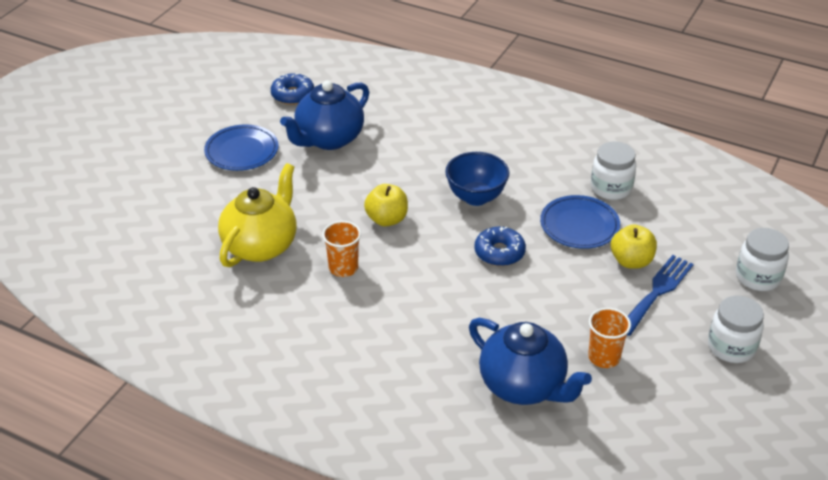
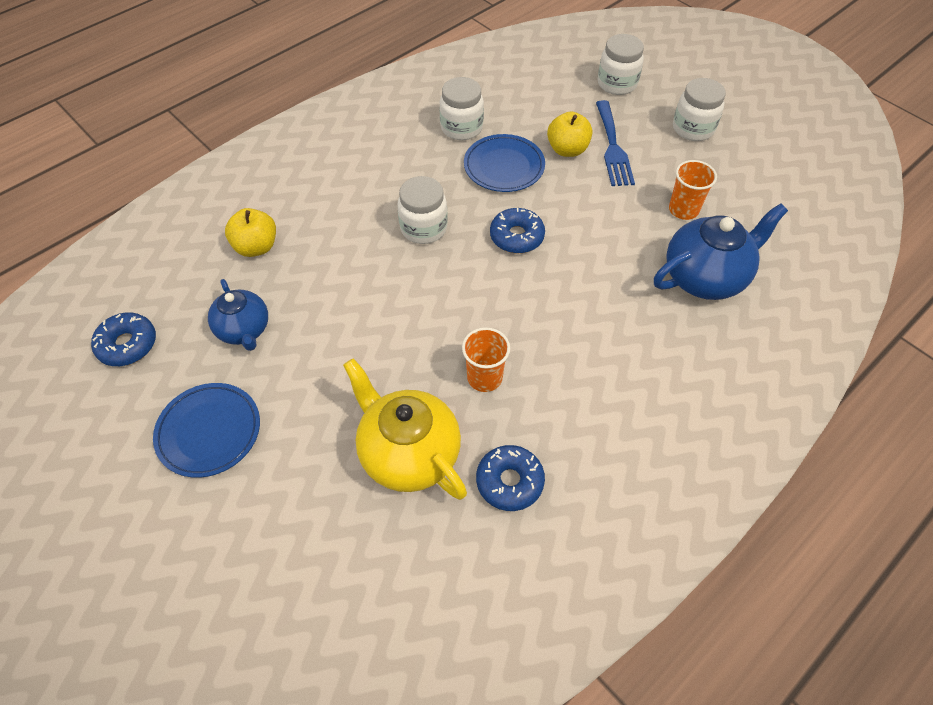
camera: 70 degrees left, 15 degrees up
blue teapot [280,80,369,150] -> blue teapot [208,279,268,351], size x0.64
yellow apple [364,184,408,226] -> yellow apple moved to [225,208,276,257]
blue bowl [445,152,509,206] -> white jar [397,176,448,244]
blue fork [627,255,694,336] -> blue fork turned 150 degrees counterclockwise [596,100,635,186]
none -> blue donut [476,445,545,511]

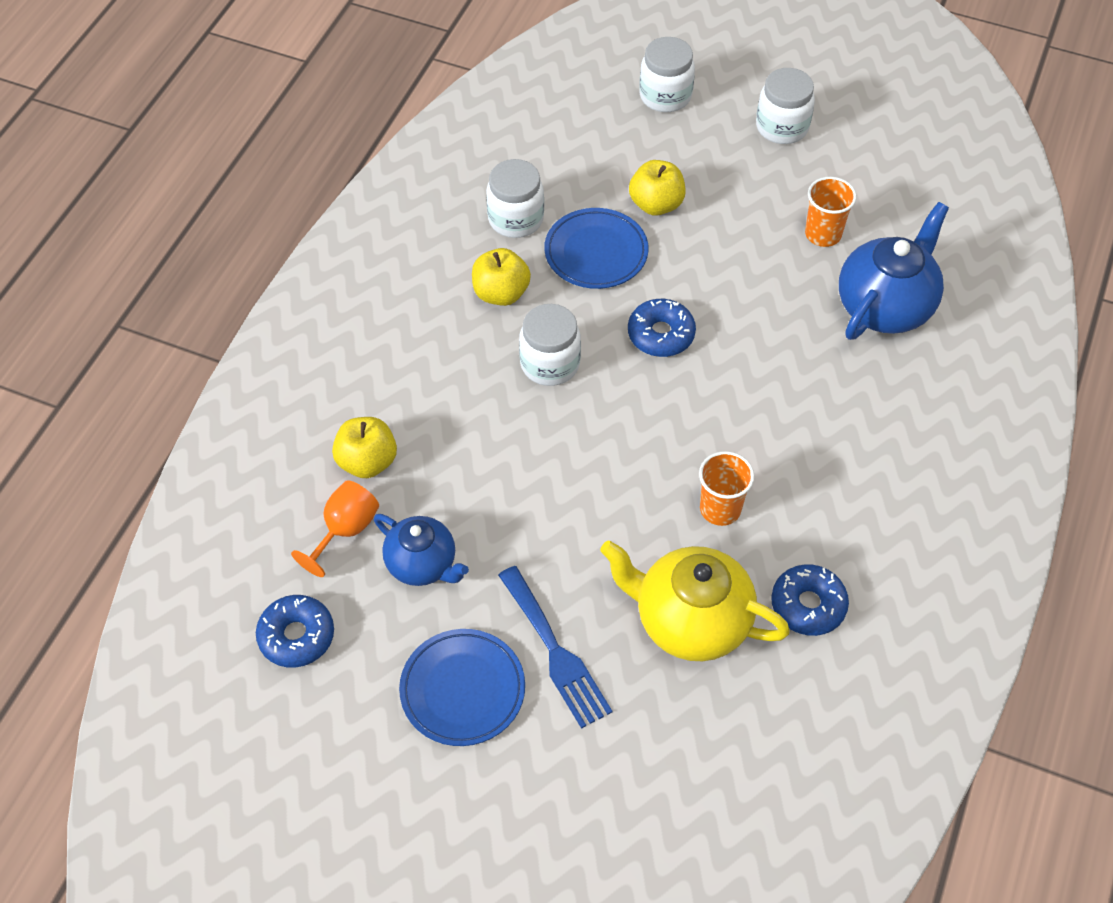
camera: 25 degrees left, 0 degrees up
blue fork [596,100,635,186] -> blue fork moved to [498,566,612,729]
none -> orange goblet [291,480,379,577]
none -> yellow apple [472,248,531,306]

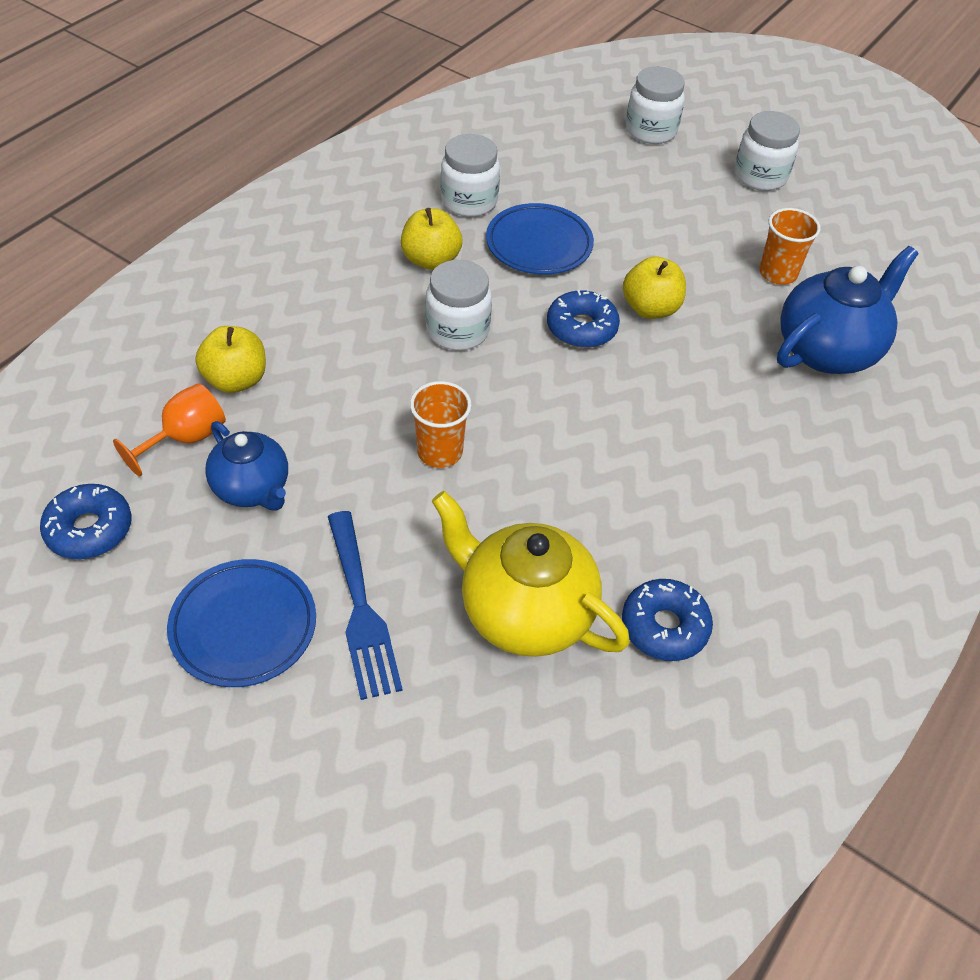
camera: 10 degrees right, 5 degrees down
yellow apple [629,160,685,216] -> yellow apple moved to [623,256,686,319]
orange cup [699,451,754,526] -> orange cup moved to [410,381,472,468]

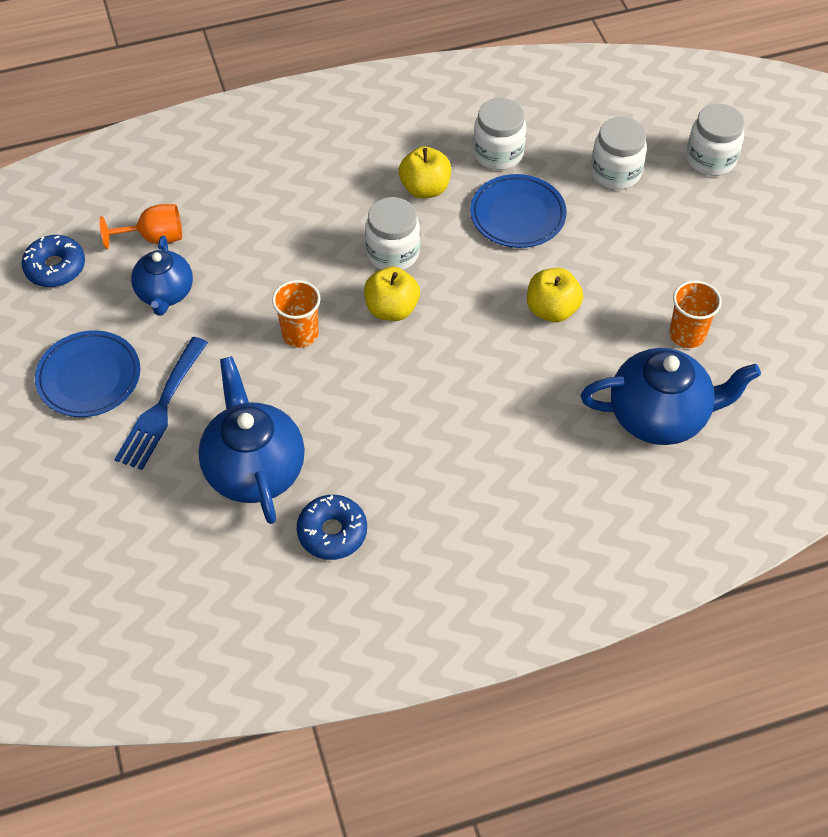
camera: 40 degrees right, 5 degrees up
yellow apple [195,326,266,393] -> yellow apple moved to [364,267,420,321]
yellow teapot [432,491,630,657] -> blue teapot [198,356,305,524]
blue donut [547,290,620,348] -> none
white jar [734,111,800,191] -> white jar moved to [591,117,647,190]

